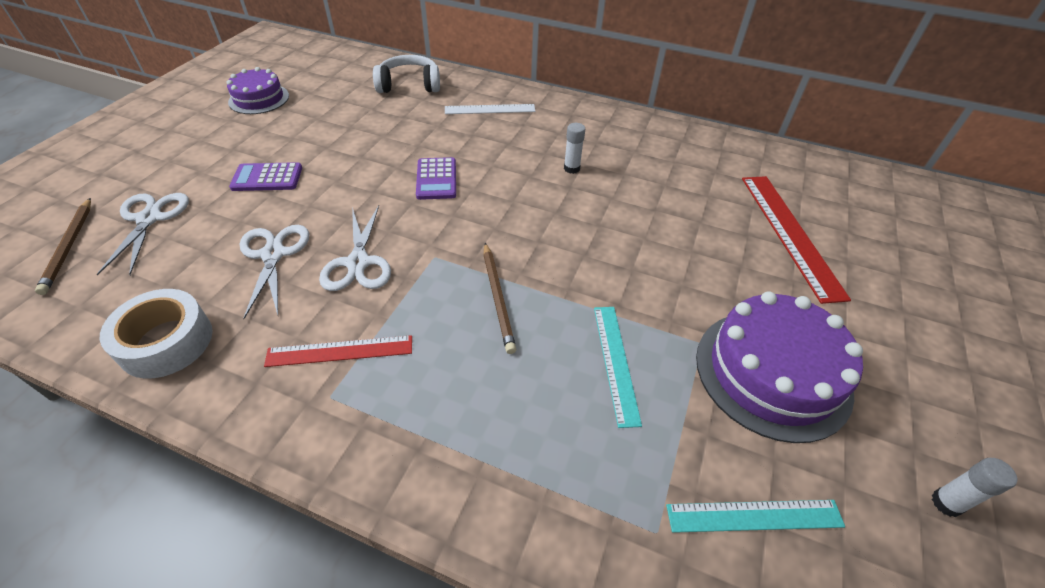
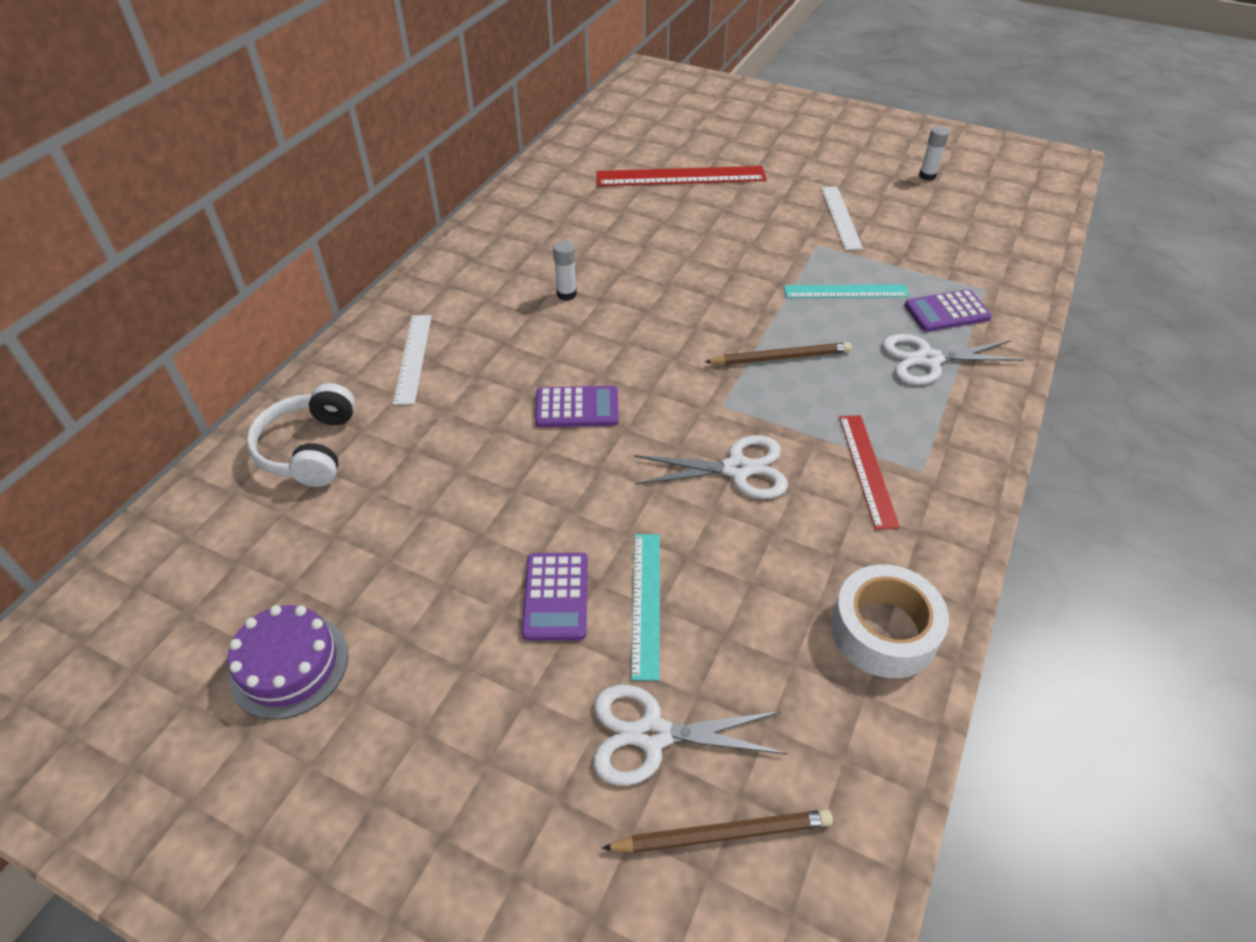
camera: 85 degrees left, 0 degrees up
white scissors [240,225,309,319] -> white scissors moved to [882,334,1024,385]
turquoise ruler [666,500,845,533] -> turquoise ruler moved to [631,534,660,681]
purple cake [696,291,863,443] -> white ruler [821,186,863,250]
none -> purple calculator [905,289,992,332]

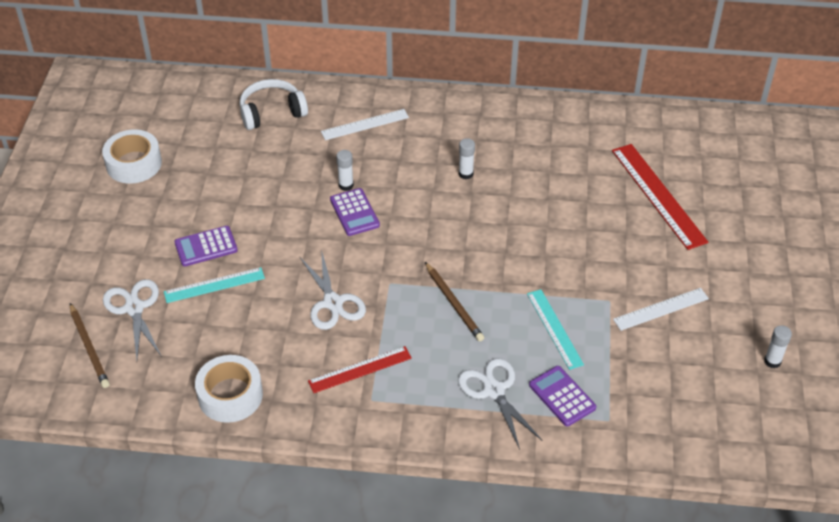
camera: 70 degrees right, 0 degrees up
purple cake [228,605,348,720] -> white tape [102,130,162,184]
none -> white glue stick [336,150,354,191]

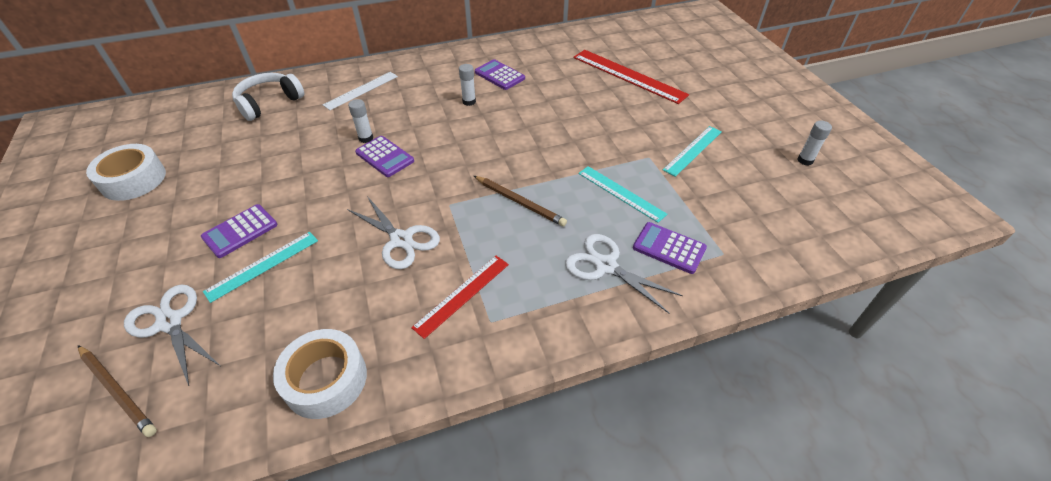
camera: 25 degrees left, 0 degrees up
white ruler [613,288,709,331] -> turquoise ruler [663,126,722,177]
none -> purple calculator [475,59,525,90]

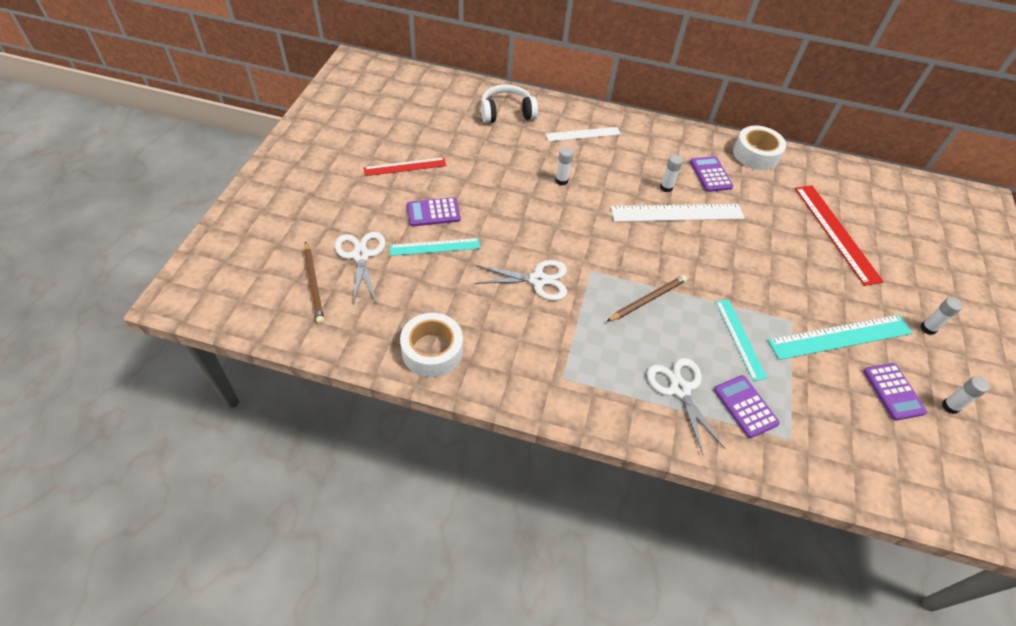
camera: 30 degrees right, 5 degrees up
white tape [86,144,166,201] -> white tape moved to [733,126,786,170]
white scissors [347,196,440,269] -> white scissors turned 75 degrees counterclockwise [474,260,567,301]
purple calculator [355,136,414,177] -> purple calculator moved to [863,363,927,421]
red ruler [411,256,509,339] -> red ruler moved to [364,157,447,176]
brown pencil [474,176,567,226] -> brown pencil turned 105 degrees counterclockwise [606,275,687,322]
turquoise ruler [663,126,722,177] -> turquoise ruler [768,315,913,360], size x1.60
none -> white ruler [611,204,744,222]
none -> white glue stick [921,297,963,335]

